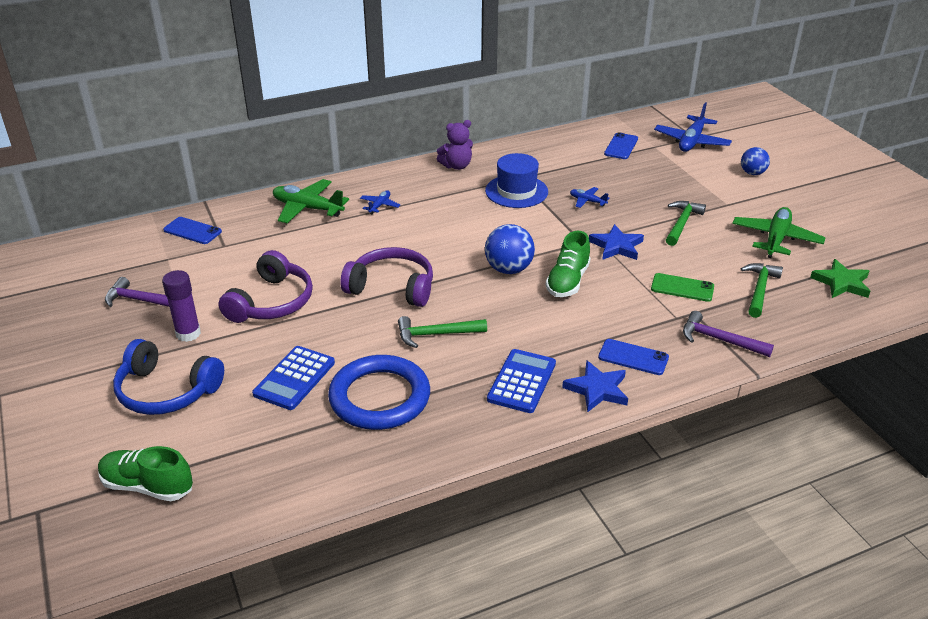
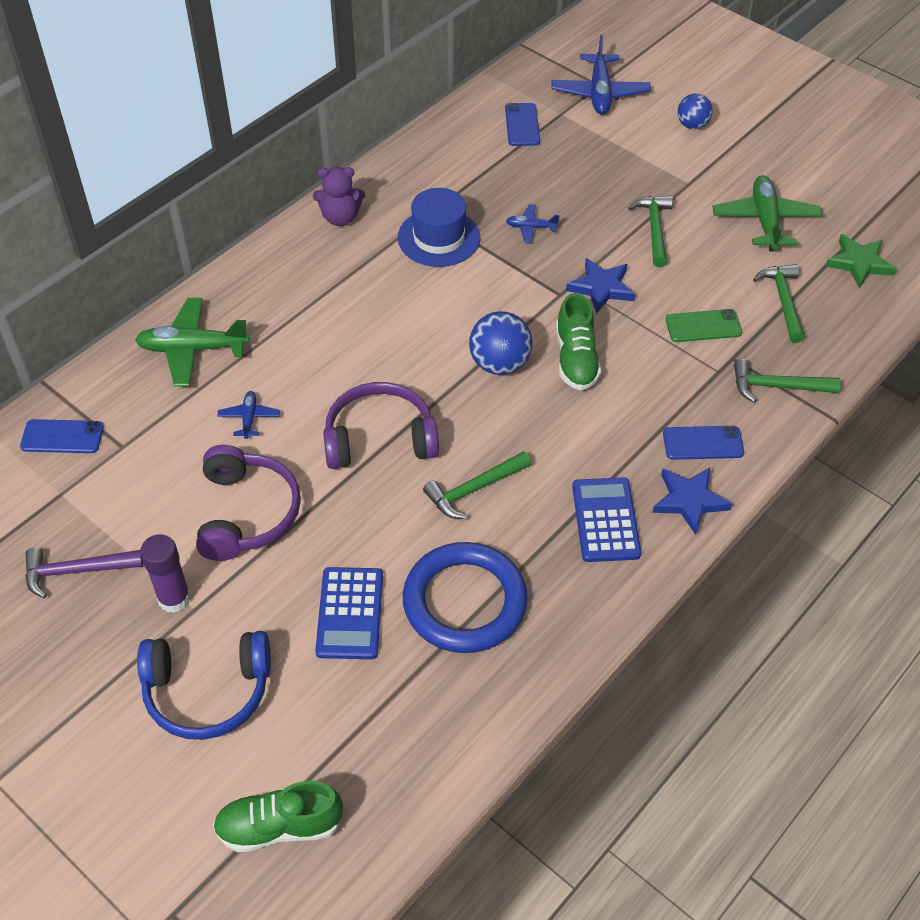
camera: 25 degrees left, 15 degrees up
blue plane [360,190,400,214] -> blue plane moved to [217,391,280,439]
purple teddy bear [437,120,473,170] -> purple teddy bear turned 45 degrees clockwise [313,166,365,226]
purple hammer [683,311,774,357] -> green hammer [734,359,841,403]

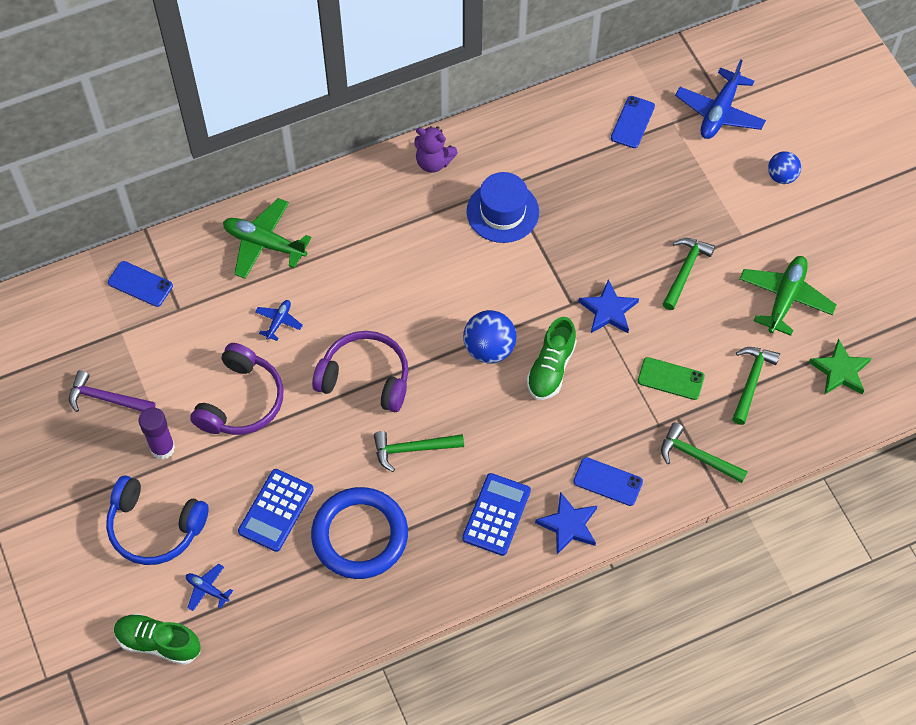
camera: 25 degrees right, 10 degrees up
blue plane [506,204,560,243] -> blue plane moved to [186,564,233,611]

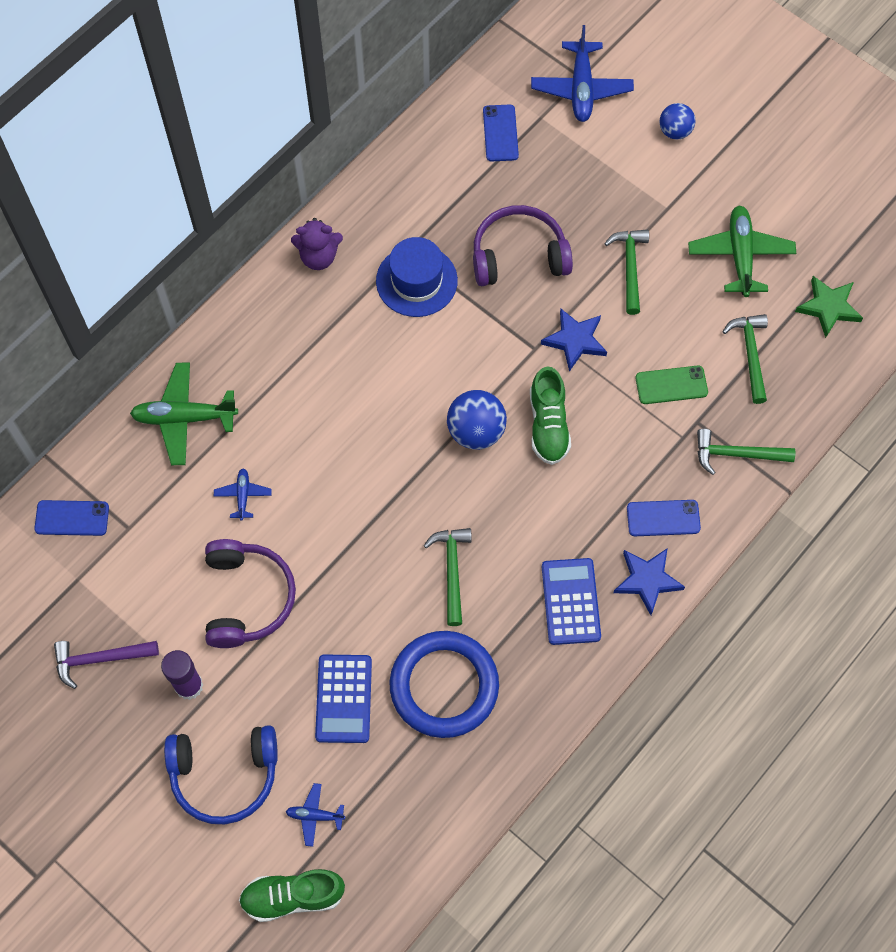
camera: 25 degrees left, 5 degrees up
purple headphones [312,331,409,412] -> purple headphones moved to [473,205,573,286]
green hammer [374,431,464,472] -> green hammer turned 120 degrees clockwise [424,528,472,626]

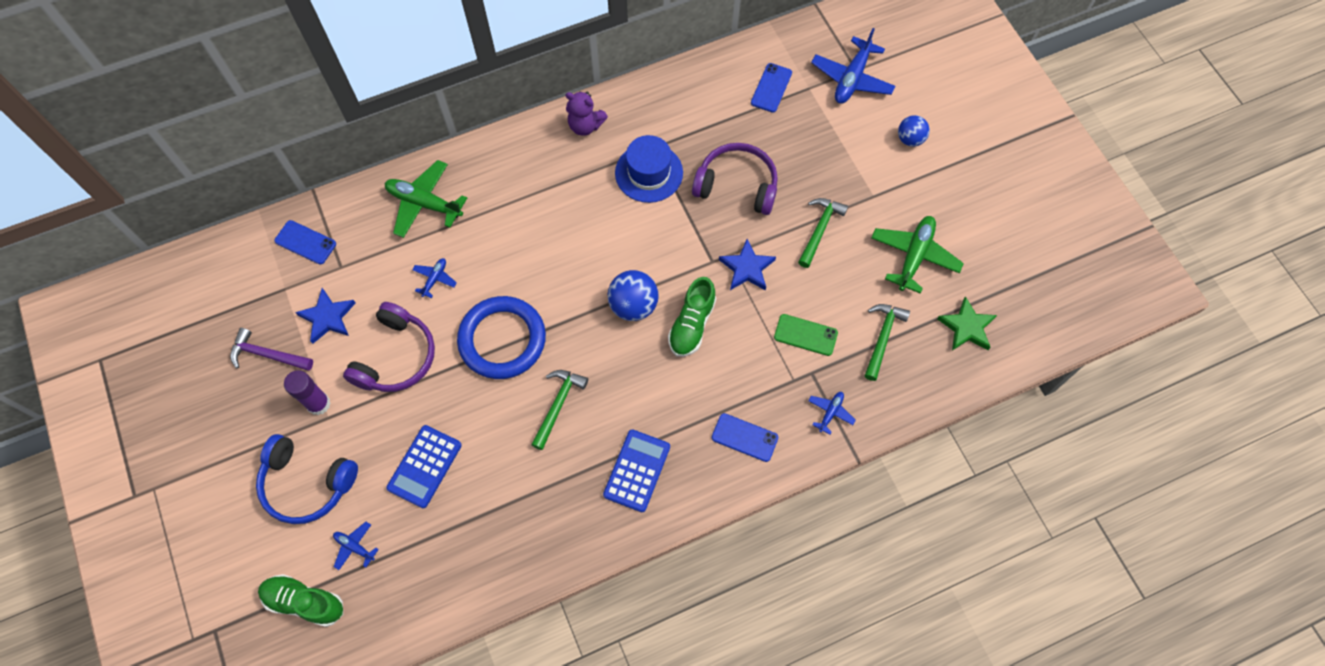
camera: 25 degrees right, 0 degrees up
blue ring [389,631,499,738] -> blue ring moved to [457,296,546,379]
blue star [613,548,685,615] -> blue star moved to [295,288,355,344]
green hammer [697,429,795,475] -> blue plane [808,392,856,435]

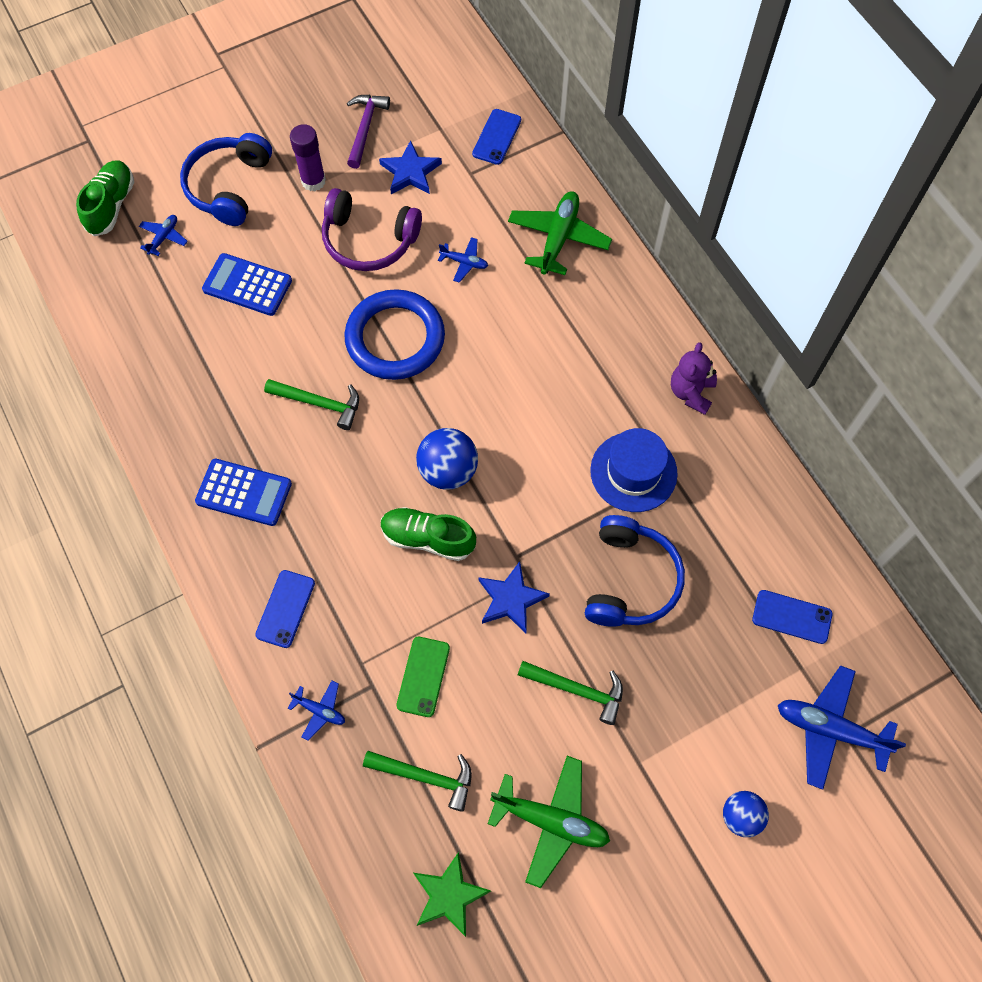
camera: 85 degrees right, 0 degrees up
purple headphones [692,143,778,215] -> blue headphones [585,515,685,627]

